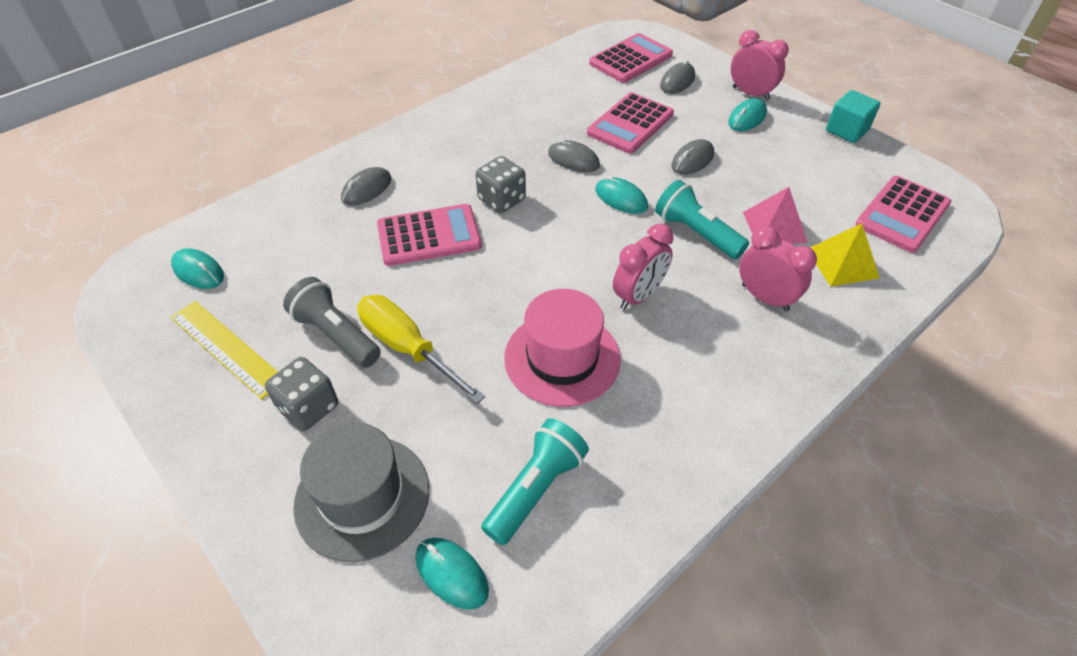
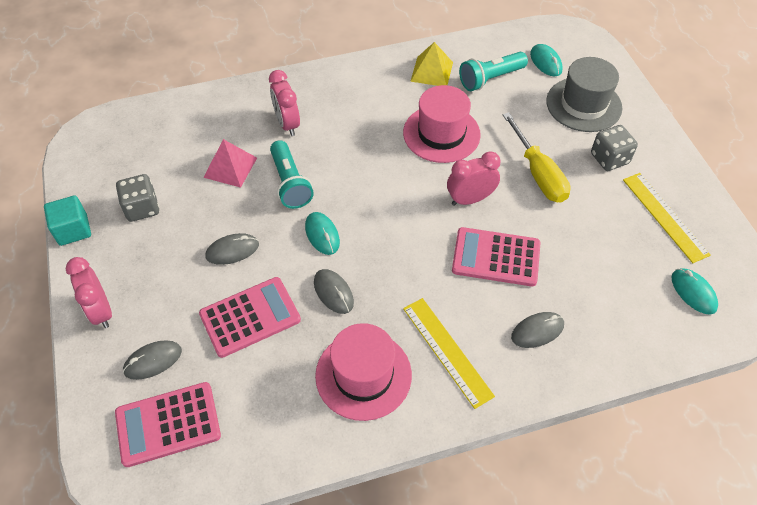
camera: 155 degrees left, 5 degrees up
grey flashlight [283,277,381,368] -> none
grey dice [476,156,526,213] -> grey dice moved to [116,174,159,222]
pink clock [613,224,673,310] -> pink clock moved to [447,151,500,206]
turquoise mouse [728,98,767,131] -> none
yellow pyramid [810,223,880,287] -> yellow pyramid moved to [410,42,453,86]
pink calculator [855,176,951,253] -> none
none -> pink hat [315,323,412,421]
none -> yellow ruler [403,298,495,409]

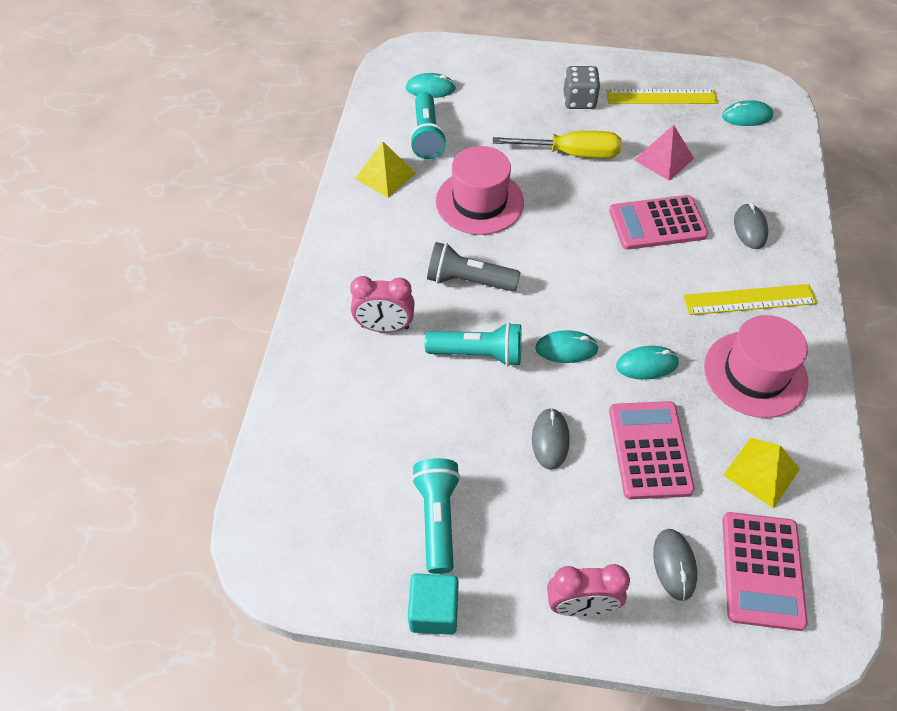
camera: 65 degrees left, 0 degrees up
grey dice [116,174,159,222] -> turquoise flashlight [412,458,461,574]
pink pyramid [203,139,257,188] -> pink pyramid moved to [634,125,694,181]
grey mouse [314,269,354,314] -> turquoise mouse [616,346,679,380]
pink clock [447,151,500,206] -> none
pink calculator [452,227,541,286] -> pink calculator turned 45 degrees clockwise [609,195,708,250]
grey hat [546,57,622,132] -> none
none -> grey flashlight [427,242,521,291]
none -> yellow pyramid [723,438,800,509]

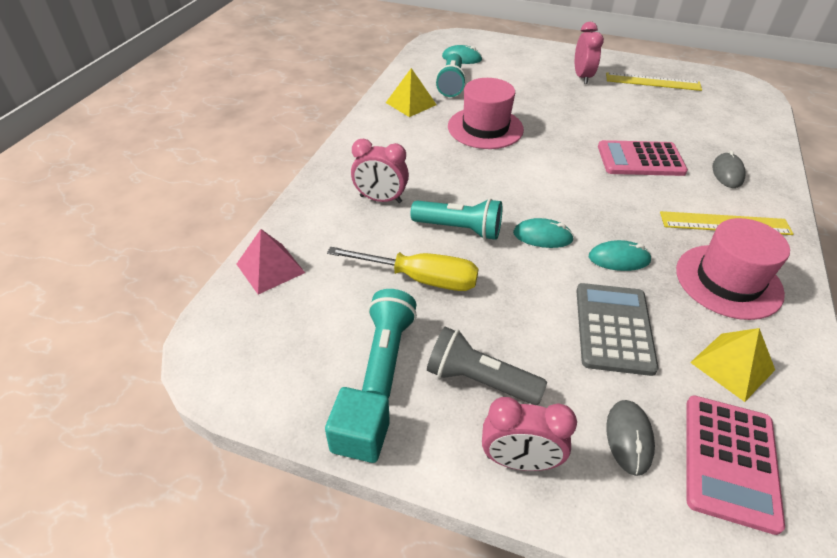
camera: 10 degrees right, 10 degrees down
grey flashlight [427,242,521,291] -> grey flashlight moved to [427,327,547,405]
yellow screwdriver [493,131,621,158] -> yellow screwdriver moved to [327,247,479,291]
grey mouse [532,408,570,470] -> none
grey dice [564,66,600,109] -> pink clock [575,22,604,84]
pink calculator [609,401,695,499] -> grey calculator [577,283,658,376]
pink pyramid [634,125,694,181] -> pink pyramid moved to [237,229,305,294]
turquoise mouse [722,100,773,126] -> none

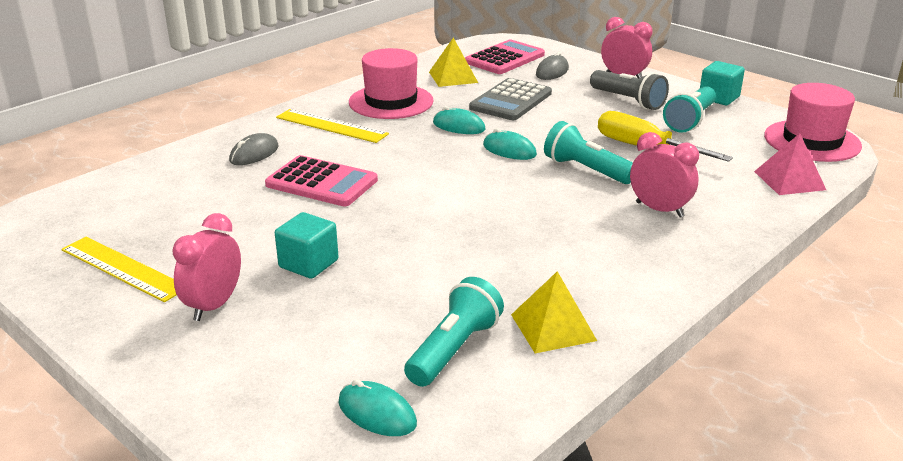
camera: 155 degrees left, 15 degrees down
pink hat [448,78,524,149] -> pink hat moved to [764,83,862,162]
none -> turquoise cube [275,212,339,279]

